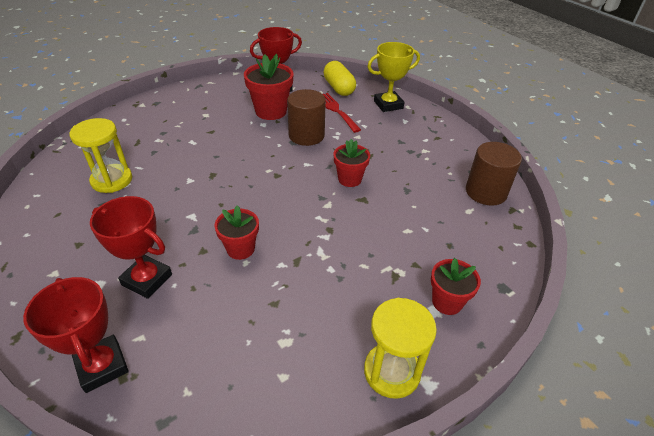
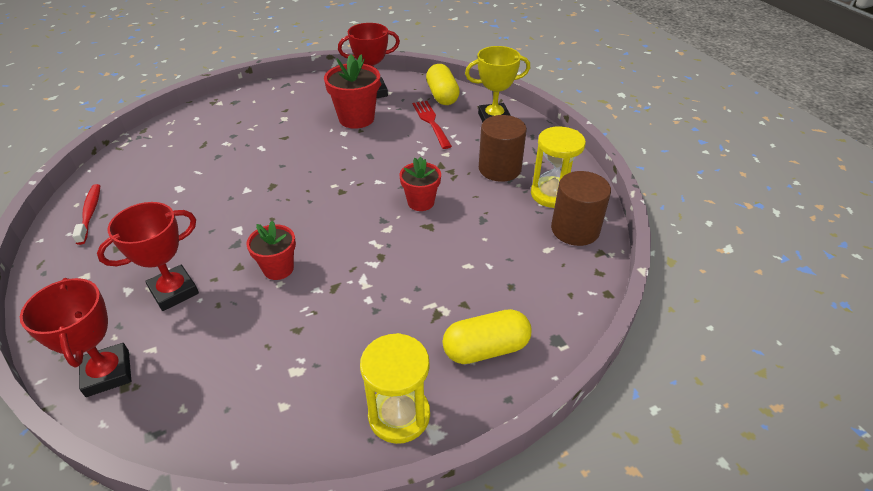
camera: 10 degrees right, 0 degrees up
yellow hourglass [69,118,132,193] -> yellow hourglass moved to [531,126,586,208]
red trophy [90,196,172,299] -> red trophy turned 75 degrees counterclockwise [97,202,199,311]
brown cylinder [287,89,326,146] -> brown cylinder moved to [479,115,527,182]
red flower pot [431,258,481,315] -> yellow capsule [443,309,532,364]
none -> red toothbrush [72,184,100,245]

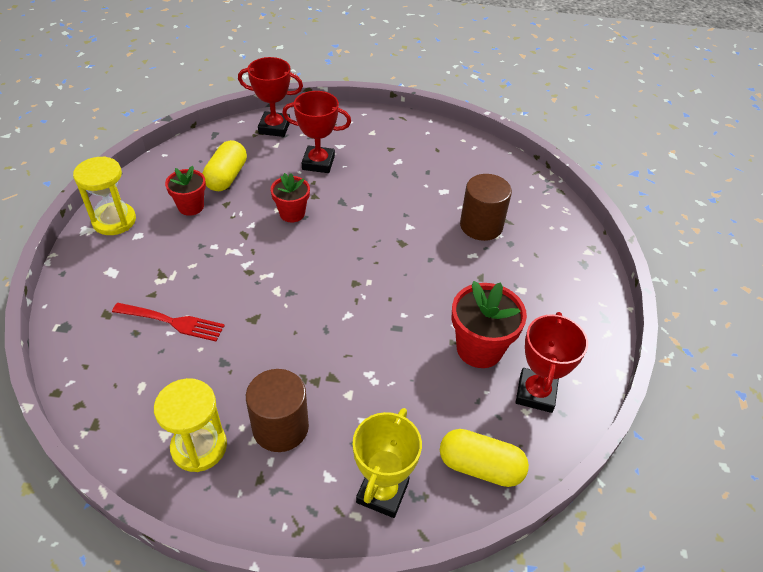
camera: 120 degrees right, 5 degrees up
red toothbrush [72,184,100,245] -> none
red trophy [97,202,199,311] -> red trophy turned 75 degrees counterclockwise [282,91,351,173]
red flower pot [399,156,441,211] -> red flower pot moved to [165,166,206,216]
red fork [412,101,452,149] -> red fork moved to [112,303,225,342]
yellow capsule [443,309,532,364] -> yellow capsule moved to [202,140,247,191]
brown cylinder [551,171,611,246] -> brown cylinder moved to [460,174,512,241]

